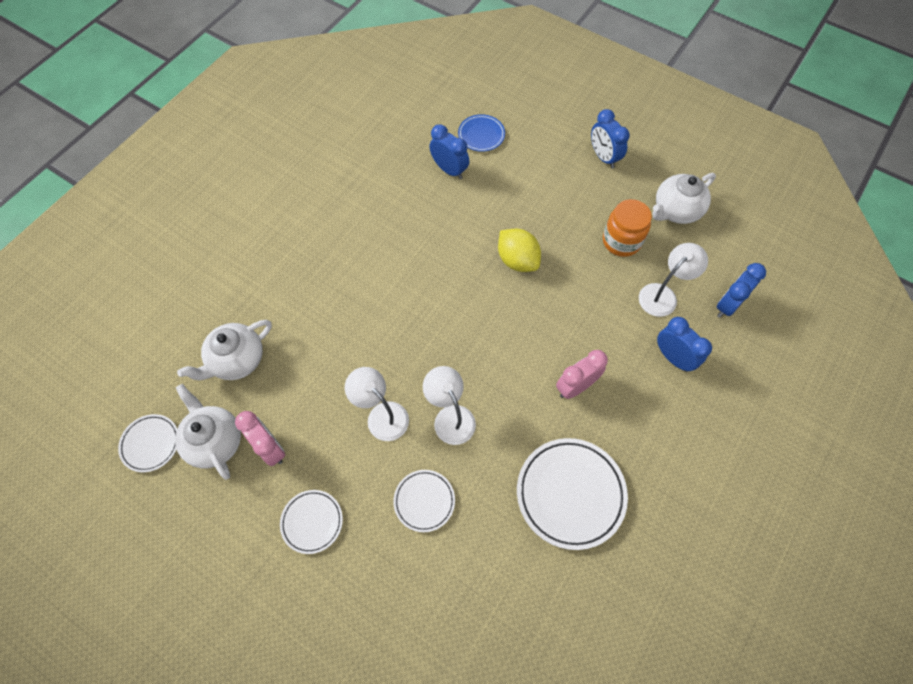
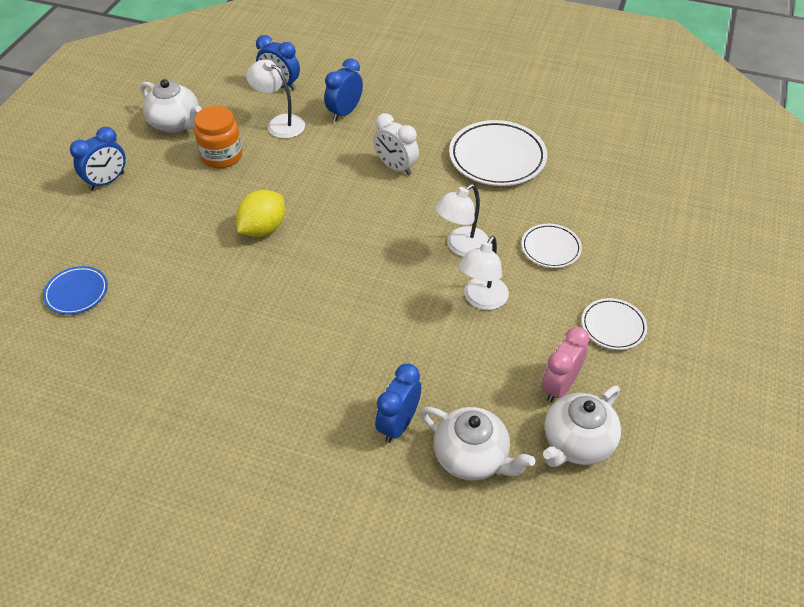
camera: 105 degrees left, 15 degrees down
white plate [118,414,177,472] -> none
blue clock [429,124,469,179] -> blue clock moved to [375,364,421,443]
pink clock [556,350,608,399] -> white clock [373,113,419,176]

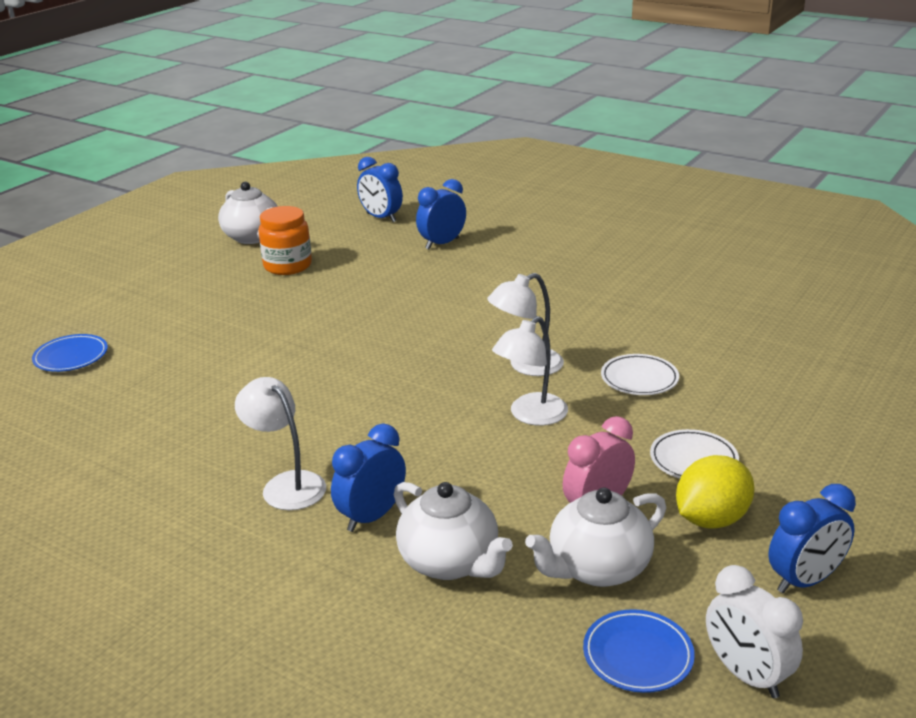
camera: 15 degrees right, 20 degrees down
blue clock [70,127,126,190] -> blue clock moved to [768,484,856,593]
yellow lemon [236,190,285,237] -> yellow lemon moved to [676,455,754,529]
white lamp [246,60,305,139] -> white lamp moved to [235,377,326,510]
white clock [373,113,419,176] -> white clock moved to [706,565,803,698]
white plate [449,120,547,186] -> none
none -> blue plate [583,609,695,693]

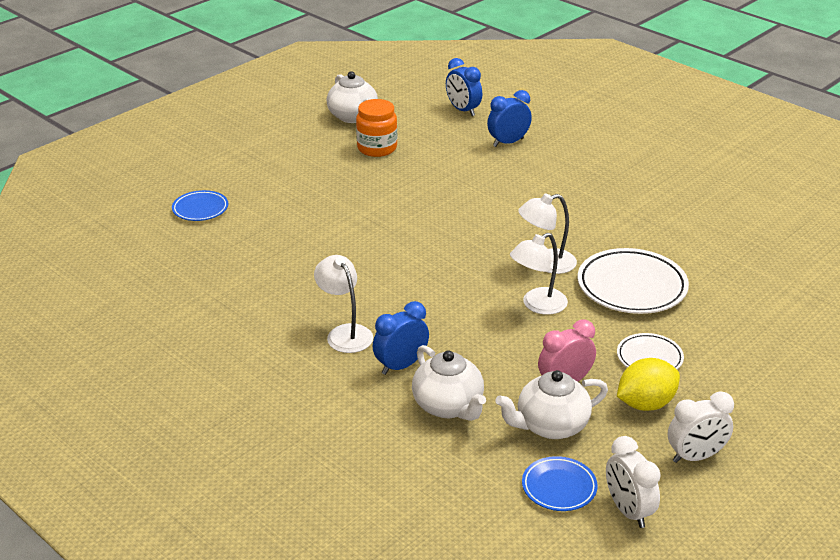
camera: 10 degrees right, 5 degrees up
white plate [601,354,679,395] -> white plate [578,248,689,314], size x1.79
blue clock [768,484,856,593] -> white clock [668,391,734,463]

